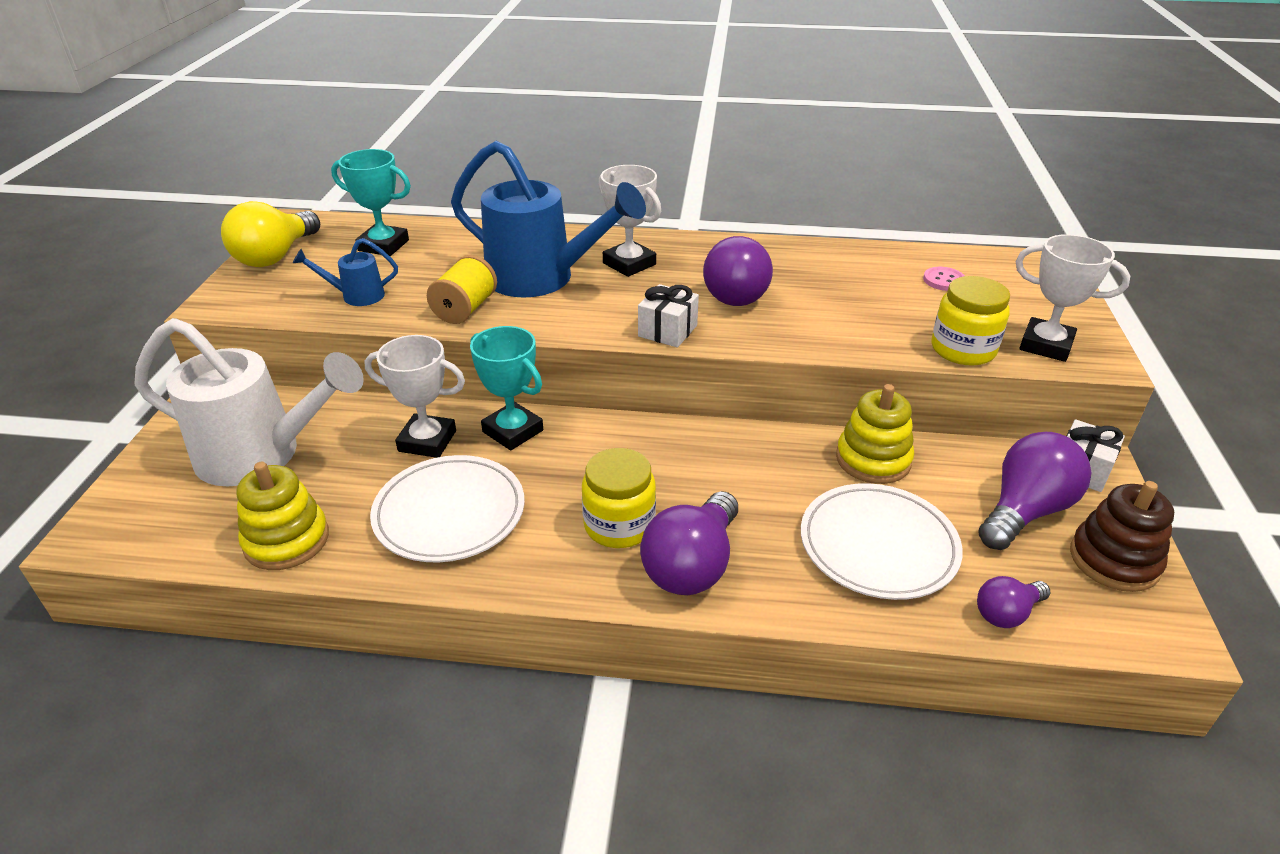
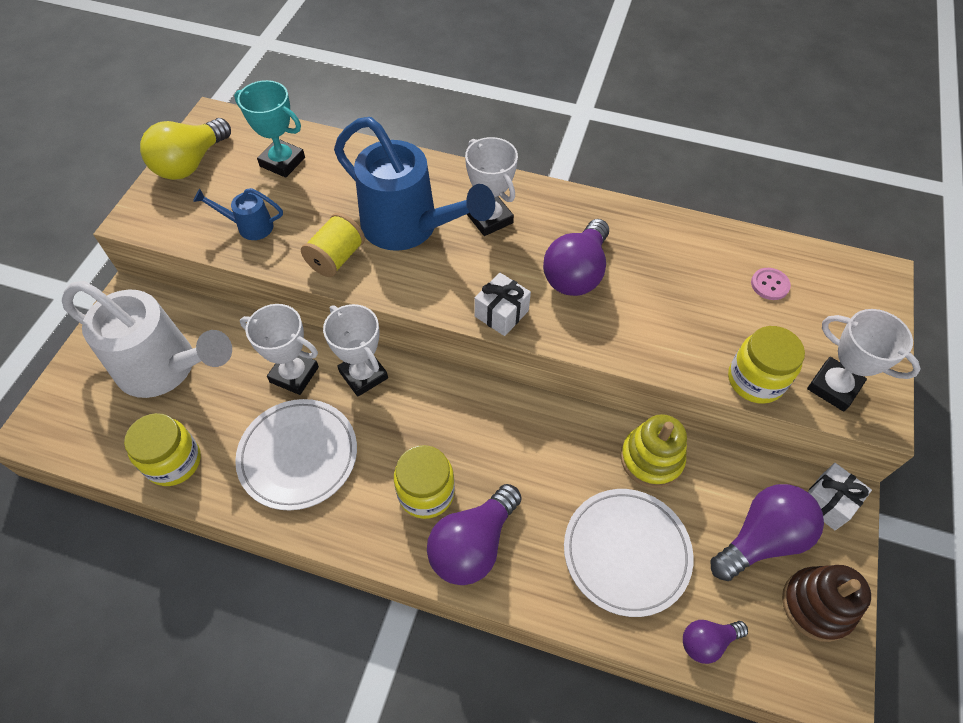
camera: 10 degrees right, 20 degrees up
yellow stacking toy [236,462,329,570] -> yellow jar [124,413,201,486]
turquoise trophy [470,326,543,450] -> white trophy [323,304,388,397]

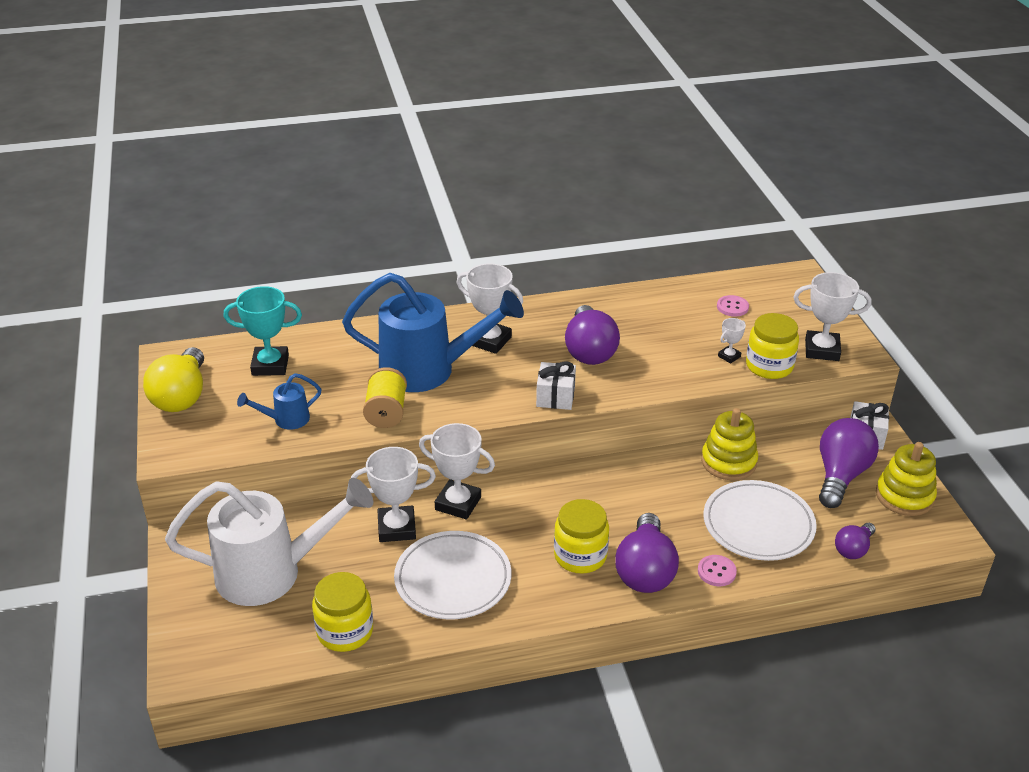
camera: 30 degrees left, 20 degrees down
brown stacking toy [782,565,871,642] -> yellow stacking toy [876,442,937,516]
none -> pink button [698,555,737,586]
none -> white trophy [718,318,746,363]

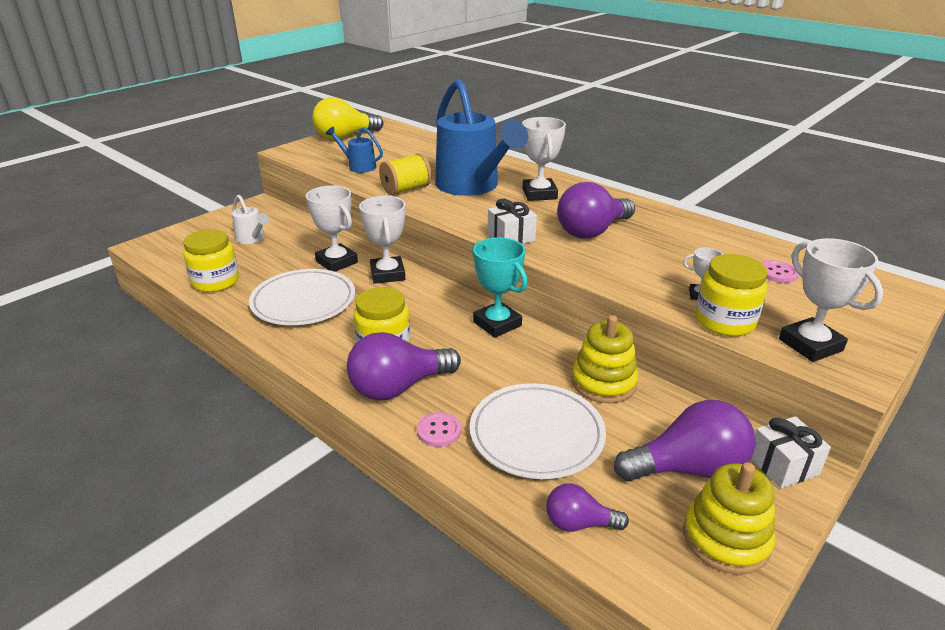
camera: 55 degrees right, 5 degrees down
white watering can [165,478,373,606] -> white watering can [232,195,270,244], size x0.45
turquoise trophy [223,286,302,376] -> turquoise trophy moved to [472,237,528,338]

